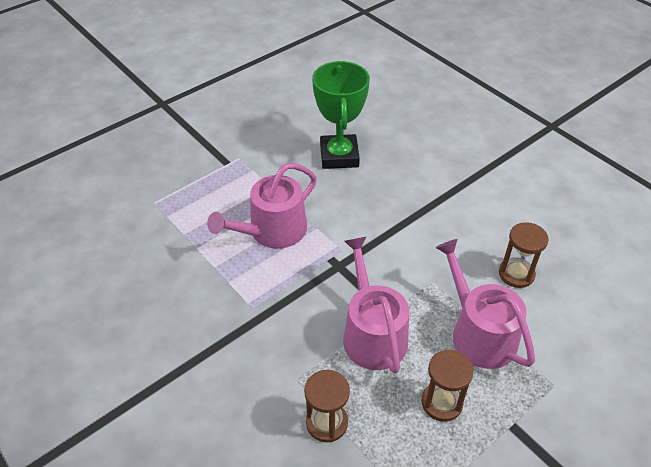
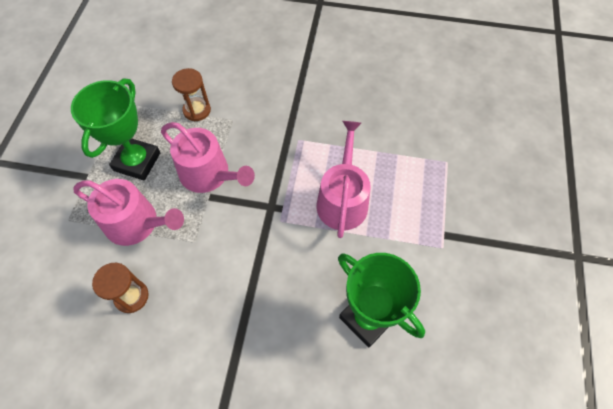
camera: 140 degrees right, 15 degrees up
brown hourglass [421,350,473,422] -> green trophy [71,78,160,181]

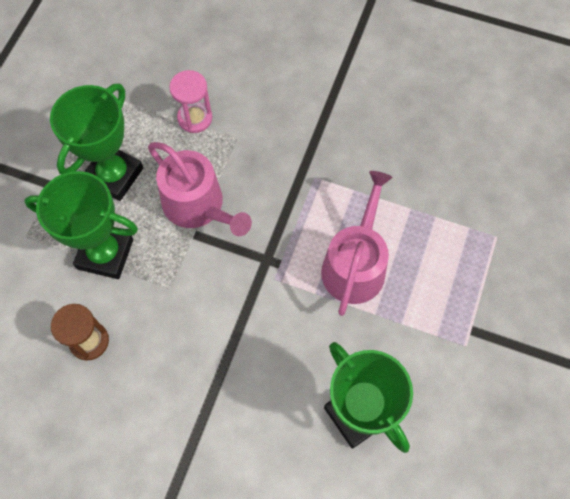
camera: 10 degrees right, 5 degrees up
pink watering can [73,179,184,246] -> green trophy [24,171,138,279]
brown hourglass [172,68,211,121] -> pink hourglass [169,70,212,133]

